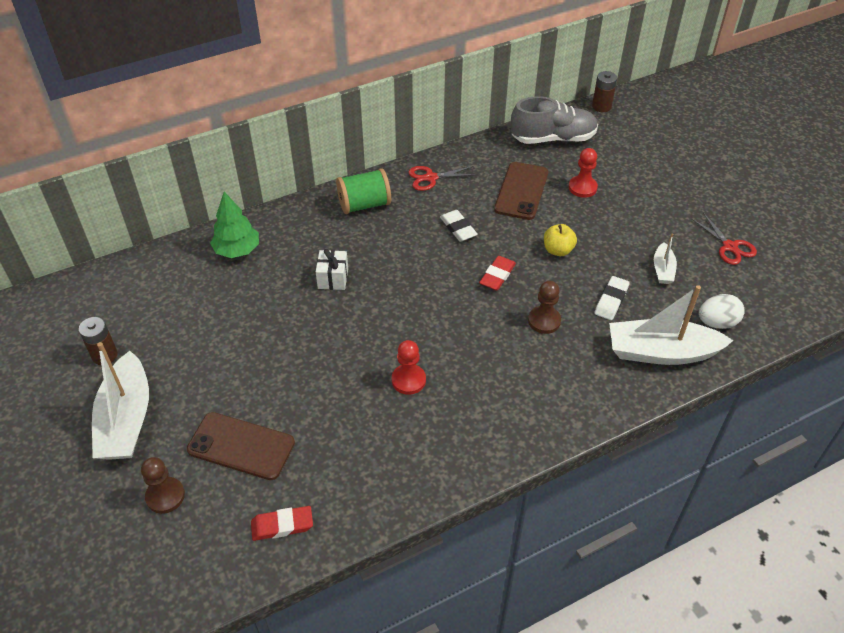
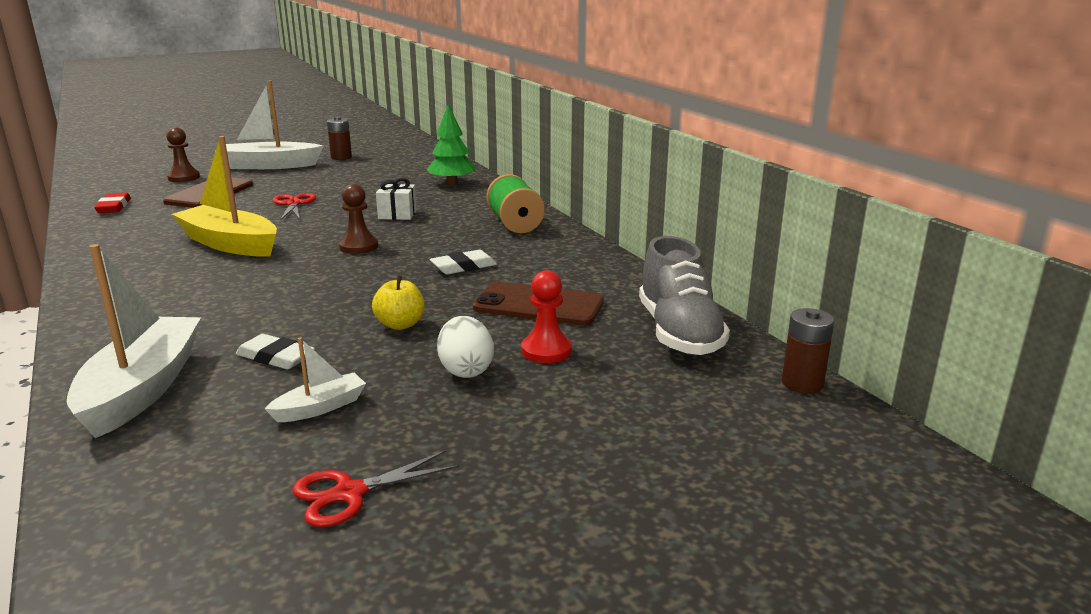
camera: 90 degrees right, 25 degrees down
red pawn [392,340,426,395] -> yellow boat [172,136,277,257]
red scissors [408,166,478,191] -> red scissors moved to [273,193,316,219]
red eraser [479,256,516,290] -> none
brown pawn [528,281,561,334] -> brown pawn moved to [339,184,378,254]
white boat [654,233,677,284] -> white boat turned 135 degrees clockwise [265,337,366,422]
white egg [699,294,745,329] -> white egg moved to [437,316,494,378]

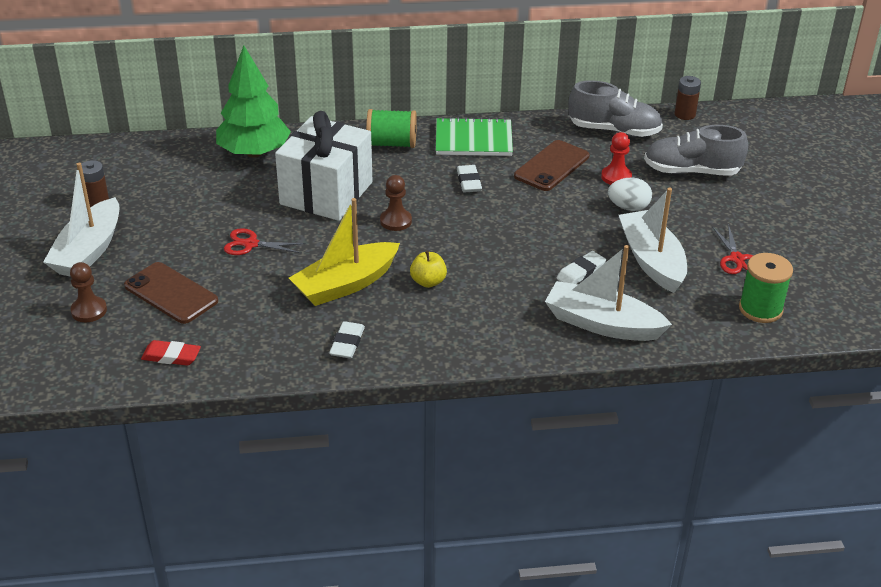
camera: 70 degrees left, 15 degrees up
white boat [265,337,366,422] -> white boat [619,188,687,293], size x2.06
yellow apple [372,275,425,330] -> yellow apple moved to [410,251,447,288]
white gift [376,178,417,220] -> white gift [275,111,372,221], size x2.49
green tree [427,104,476,185] -> green tree [216,46,291,158], size x1.57
none -> white eraser [329,321,365,358]
none -> green notebook [436,117,513,156]
none -> grey shoe [644,125,748,176]
none -> green spool [739,253,793,323]

